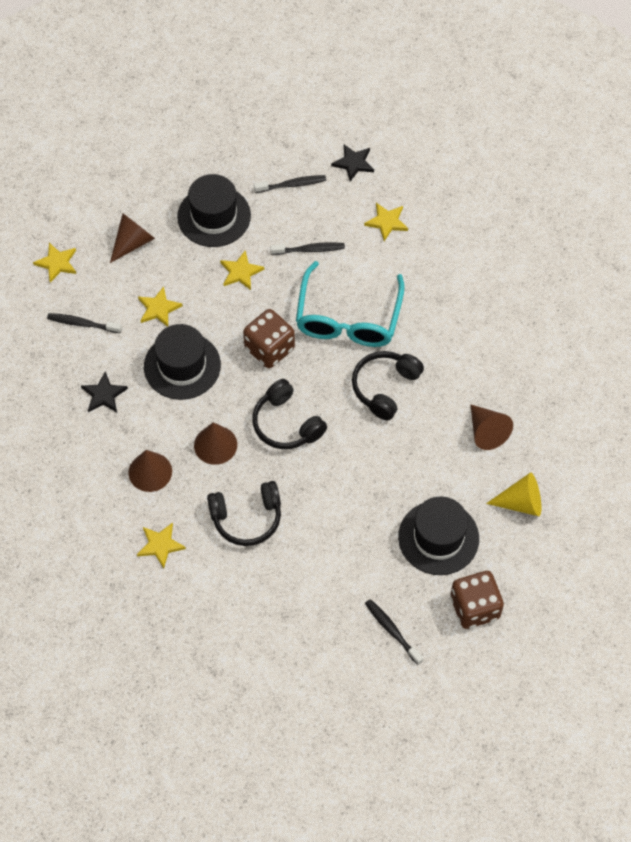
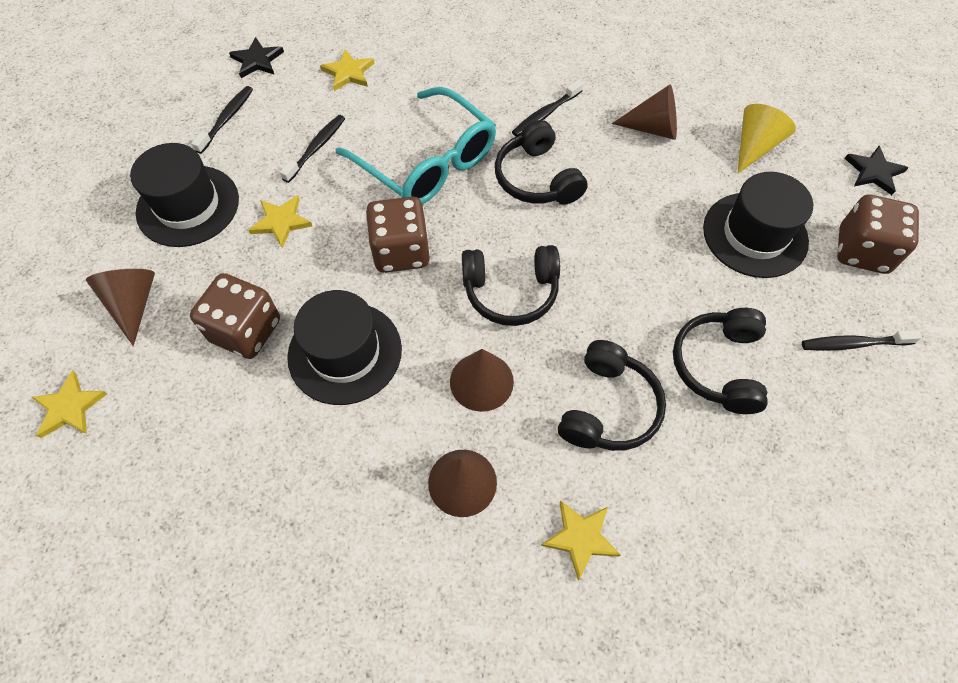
camera: 55 degrees left, 0 degrees up
black toothbrush [47,313,122,333] -> black toothbrush moved to [512,79,584,137]
black star [81,372,128,412] -> black star moved to [844,146,908,195]
yellow star [138,286,183,327] -> brown dice [190,273,280,359]
none -> black headphones [673,308,768,414]

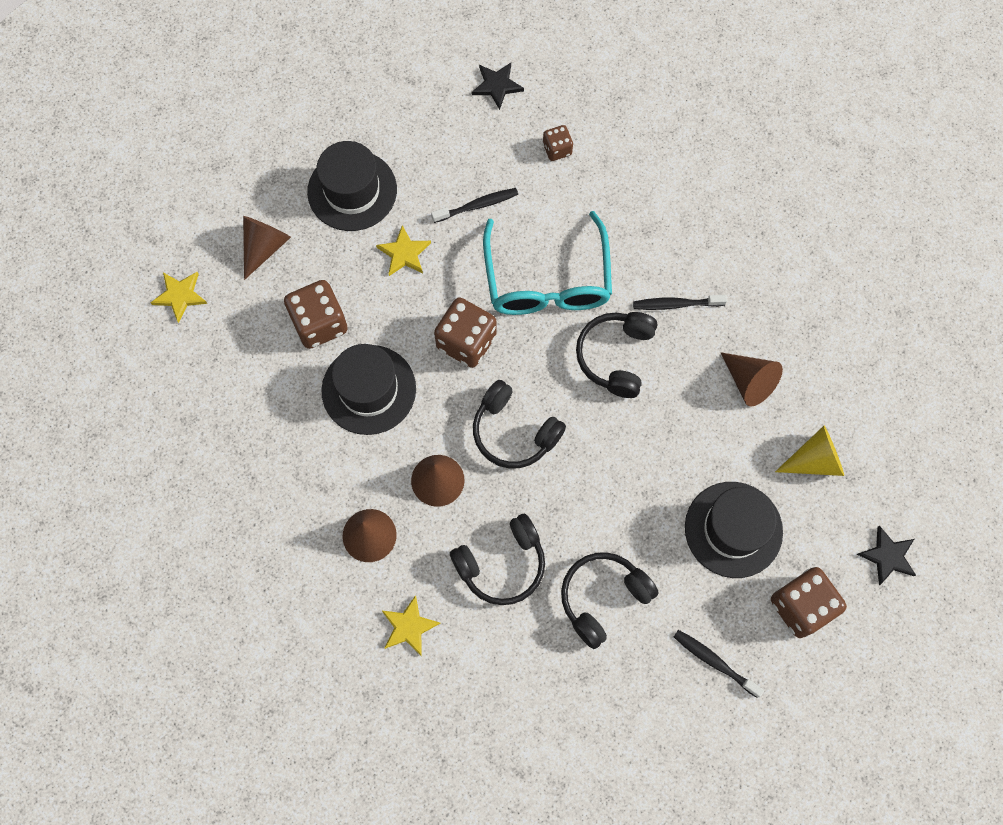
camera: 40 degrees right, 10 degrees up
black toothbrush [191,86,253,154] -> none
yellow star [320,49,374,91] -> brown dice [543,125,573,161]

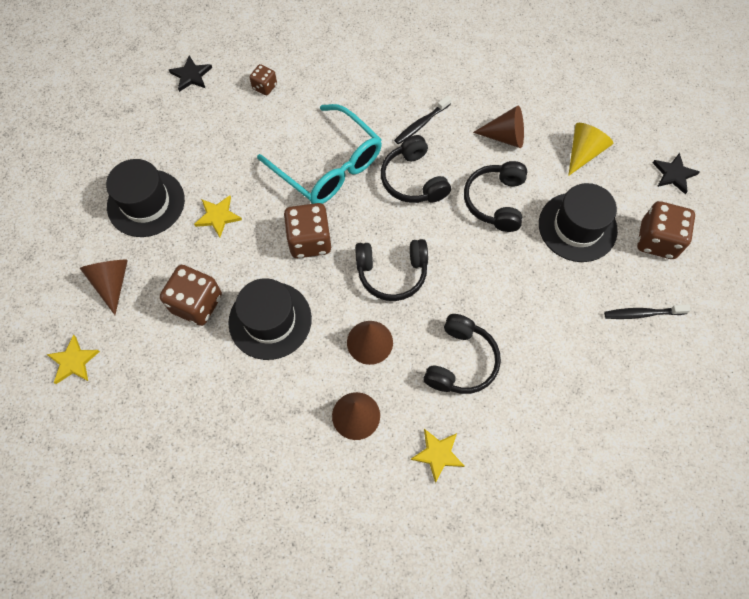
camera: 40 degrees left, 5 degrees down
black toothbrush [431,188,518,223] -> none
black headphones [561,552,659,649] -> black headphones moved to [464,161,527,232]

